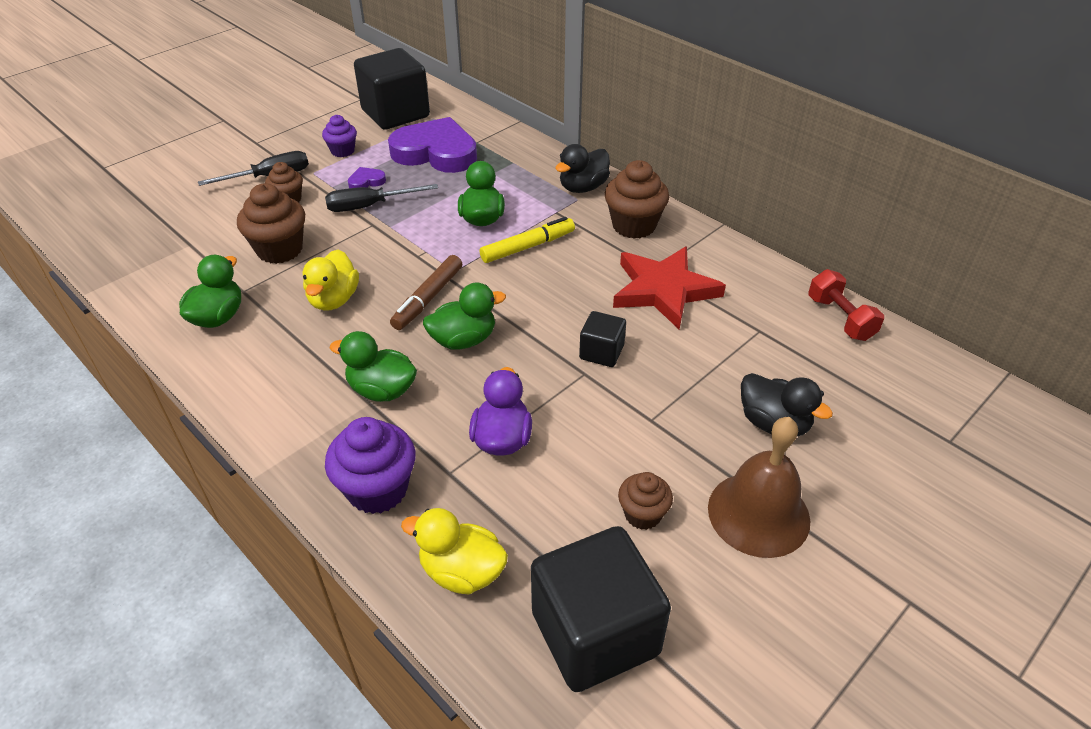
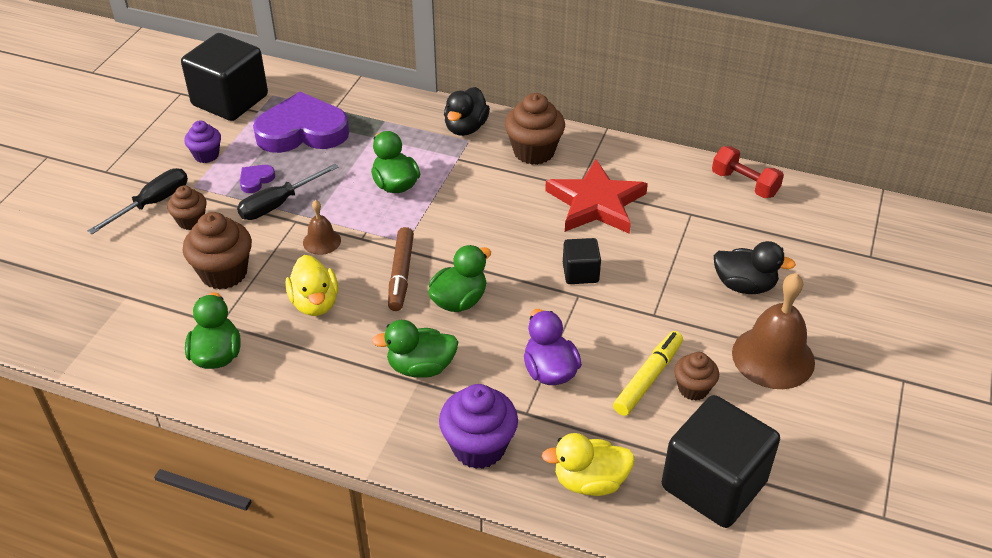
camera: 25 degrees left, 0 degrees up
yellow marker [480,217,575,263] -> yellow marker moved to [613,331,683,416]
none -> brown bell [303,200,341,255]

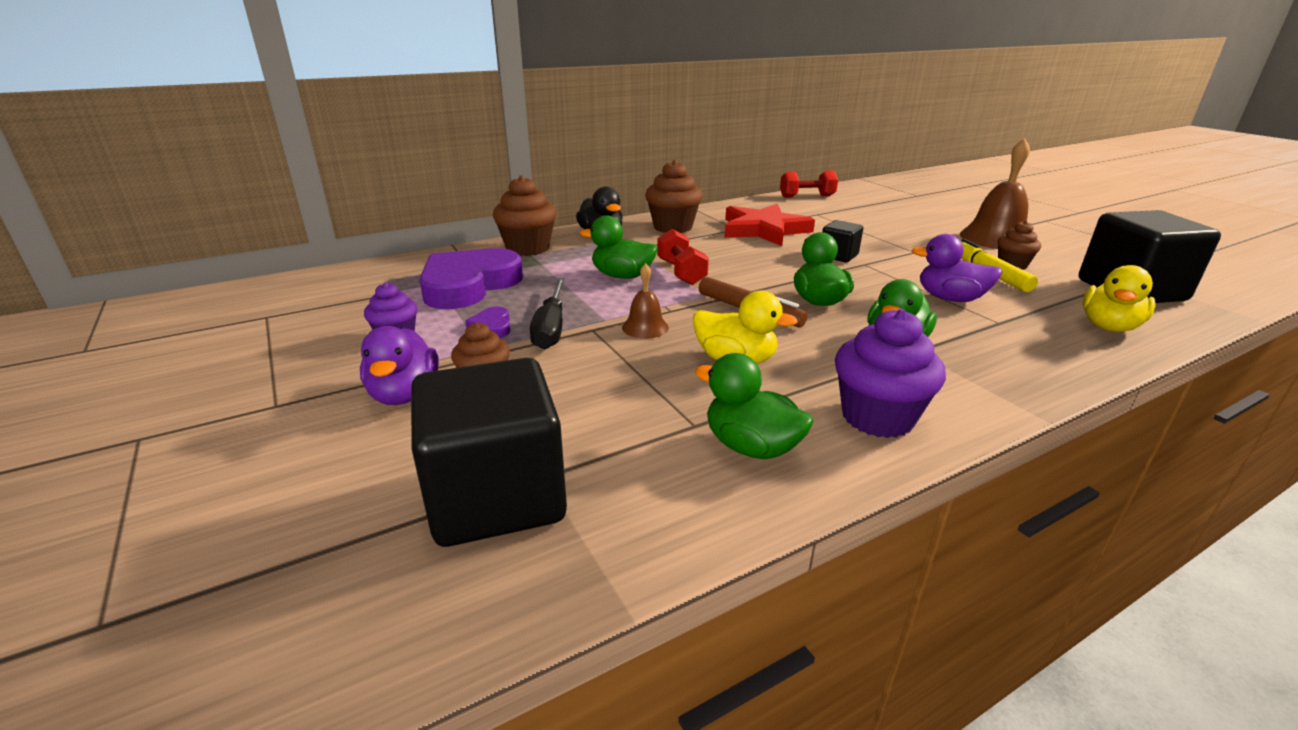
camera: 50 degrees left, 15 degrees down
black screwdriver [88,168,188,234] -> purple duck [360,326,439,405]
black cube [181,33,268,121] -> black cube moved to [411,358,567,547]
brown cupcake [183,212,252,290] -> brown cupcake moved to [493,175,556,256]
purple cupcake [439,384,518,469] -> purple cupcake moved to [835,309,946,438]
black duck [714,241,796,294] -> none
none -> red dumbbell [657,229,709,285]

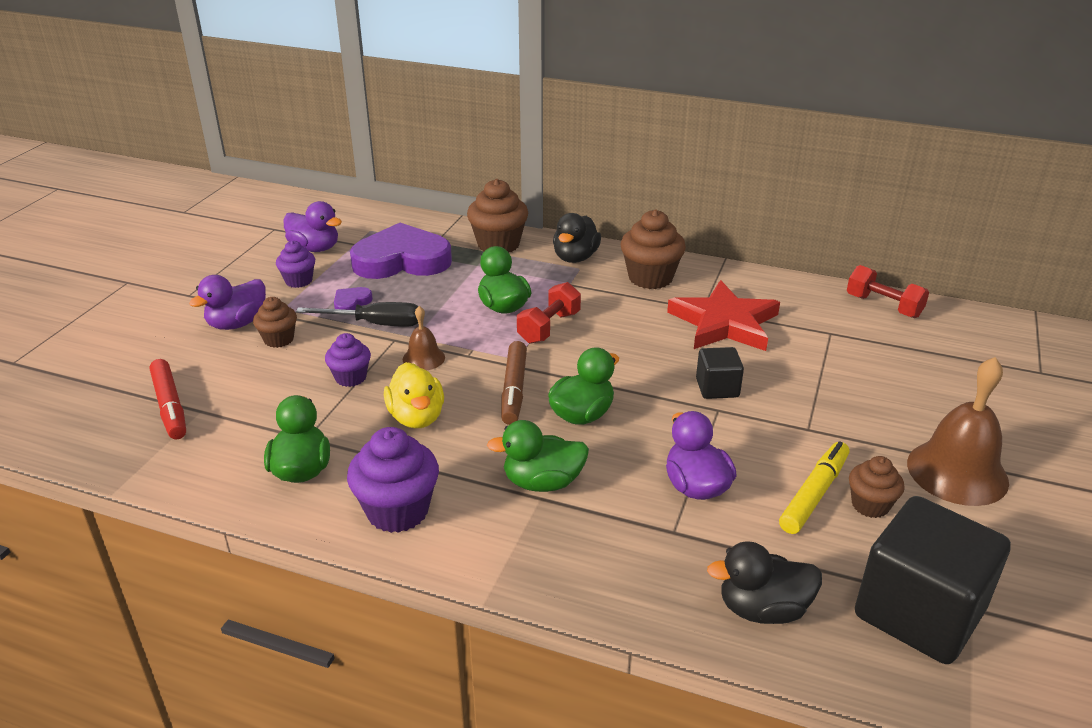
camera: 50 degrees right, 5 degrees up
black cube [411,358,567,547] -> red marker [150,359,186,439]
black screwdriver [530,278,565,349] -> black screwdriver turned 135 degrees counterclockwise [296,302,418,327]
yellow duck [1083,265,1156,332] -> black duck [707,541,822,624]
none -> purple duck [283,201,342,252]
none -> purple cupcake [325,333,371,387]

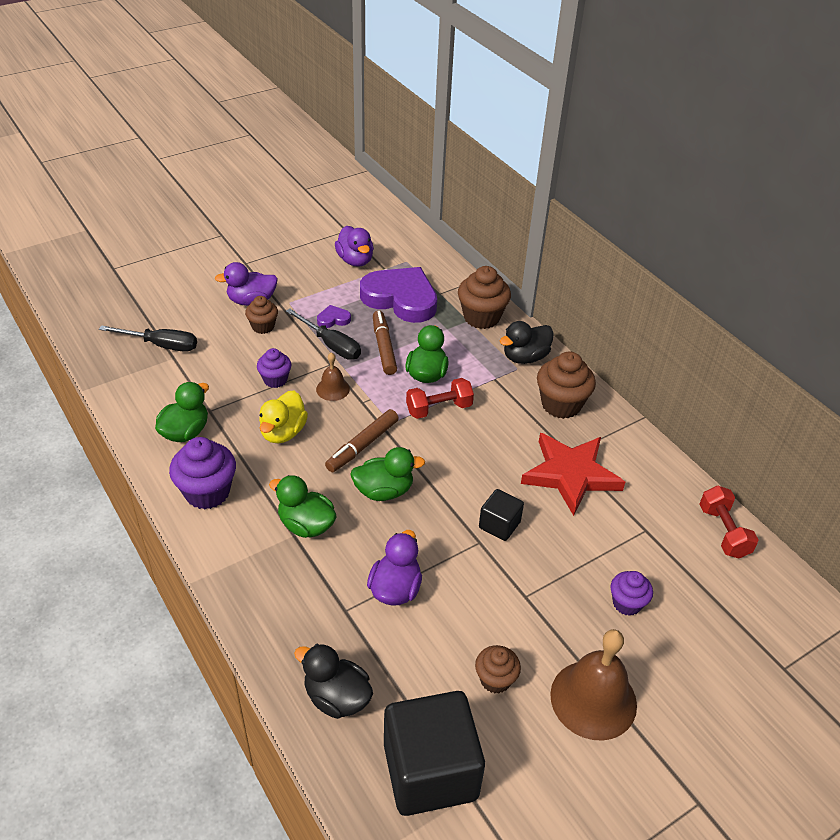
camera: 35 degrees right, 10 degrees up
red marker [150,359,186,439] -> black screwdriver [99,325,197,352]
purple cupcake [276,241,315,288] -> purple cupcake moved to [611,571,653,616]
yellow marker [779,441,849,534] -> none
none -> brown marker [373,311,397,375]

